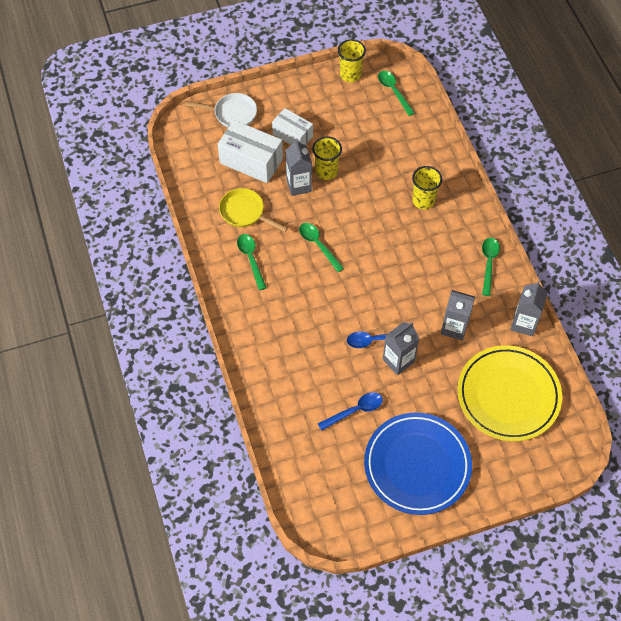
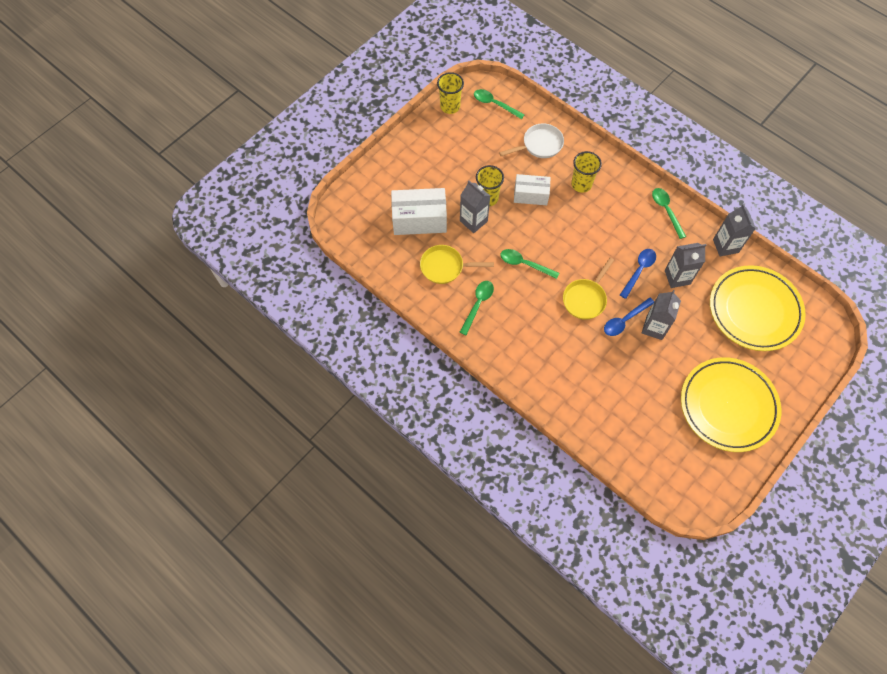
camera: 30 degrees left, 5 degrees up
white pan [184,93,257,128] -> white pan moved to [499,123,564,158]
green spoon [237,234,266,290] -> green spoon turned 75 degrees clockwise [459,281,494,335]
white box [272,108,313,145] -> white box moved to [514,174,551,205]
blue spoon [317,392,383,431] -> blue spoon moved to [620,249,656,299]
blue plate [364,413,472,515] -> yellow plate [681,357,781,452]
none -> yellow pan [563,257,614,320]

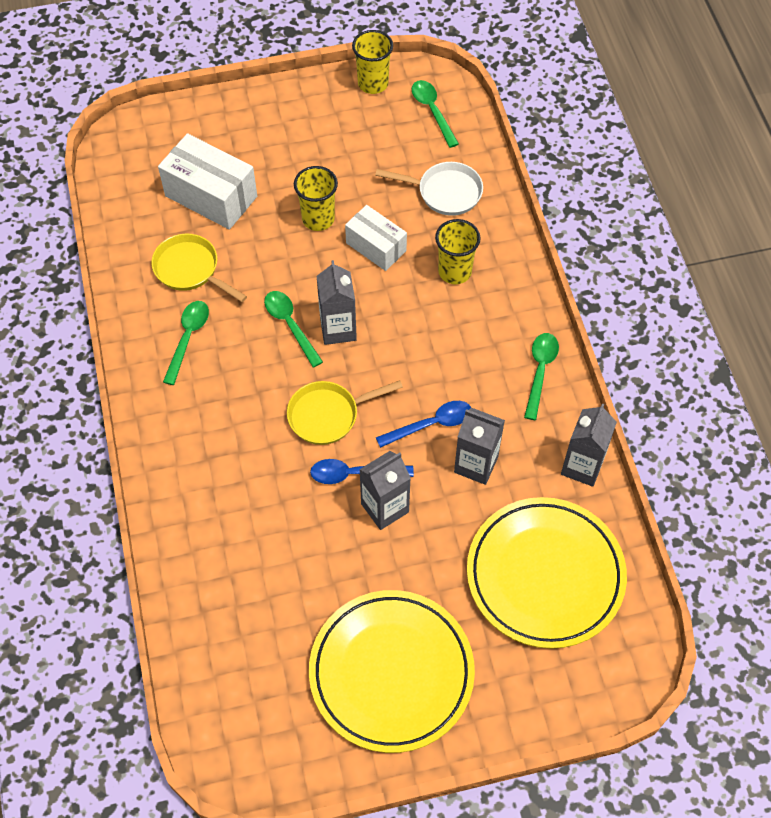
camera: 35 degrees right, 5 degrees down
green spoon [459,281,494,335] -> green spoon turned 45 degrees counterclockwise [163,301,209,385]
grey carton [460,181,490,233] -> grey carton moved to [317,260,357,345]

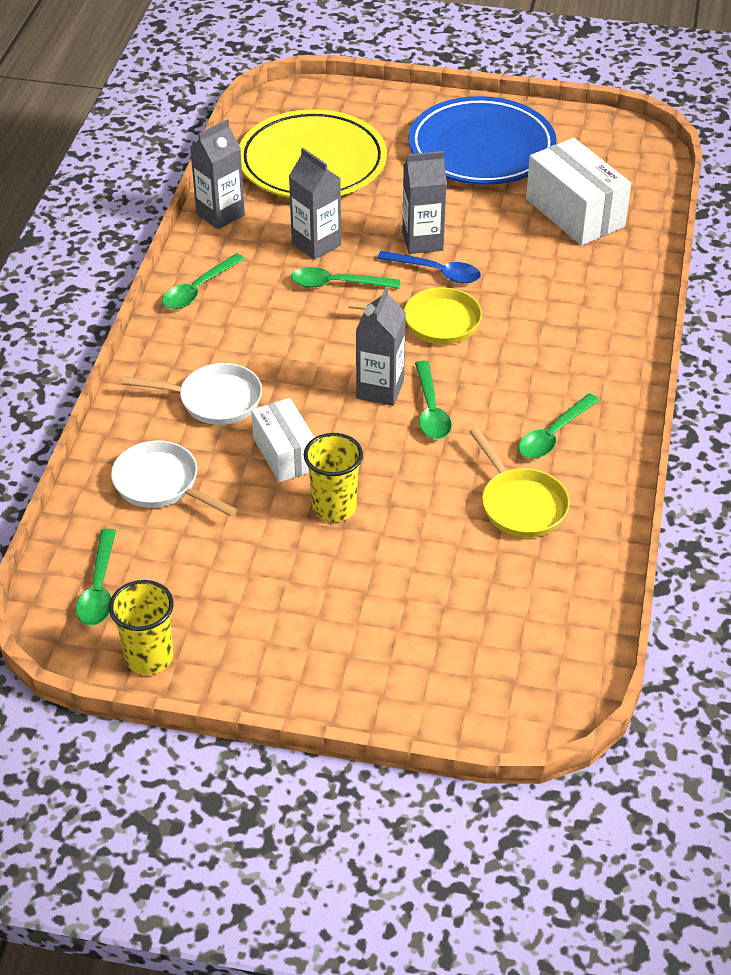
camera: 155 degrees left, 15 degrees down
white box [158,133,257,230] -> white box moved to [526,138,631,246]
yellow plate [309,590,475,753] -> blue plate [408,96,557,185]
blue spoon [376,401,471,448] -> green spoon [291,267,400,289]
yellow cup [435,219,481,284] -> white pan [122,363,262,425]

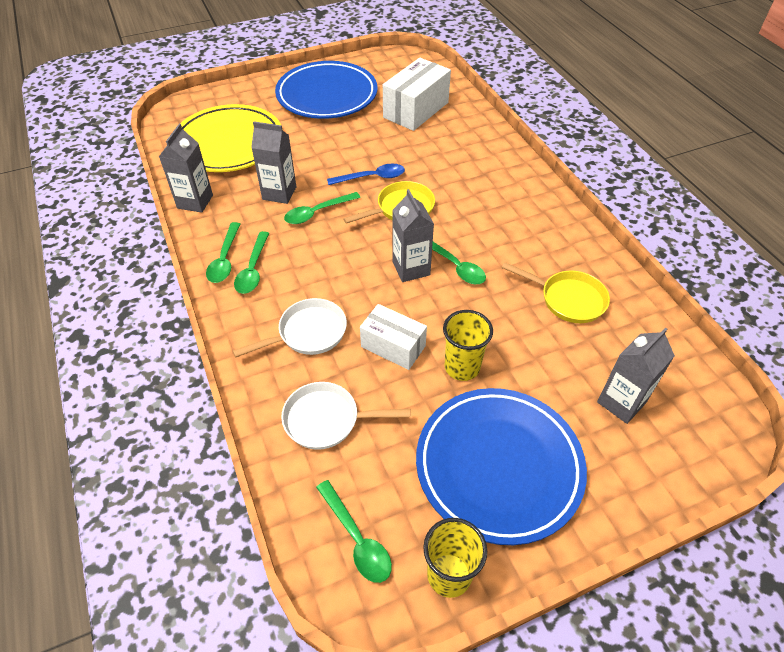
camera: 35 degrees left, 5 degrees up
grey carton [402,151,447,254] -> grey carton moved to [597,328,675,424]
green spoon [518,393,599,459] -> green spoon moved to [234,231,269,294]
white box [526,138,631,246] -> white box turned 75 degrees counterclockwise [383,58,451,131]
none -> blue plate [416,388,587,545]

